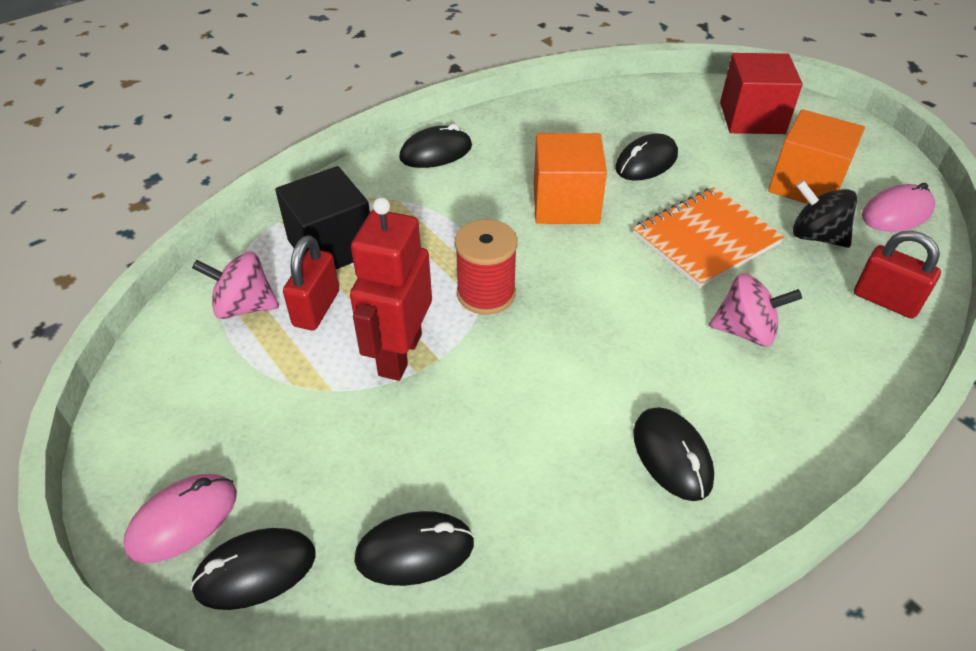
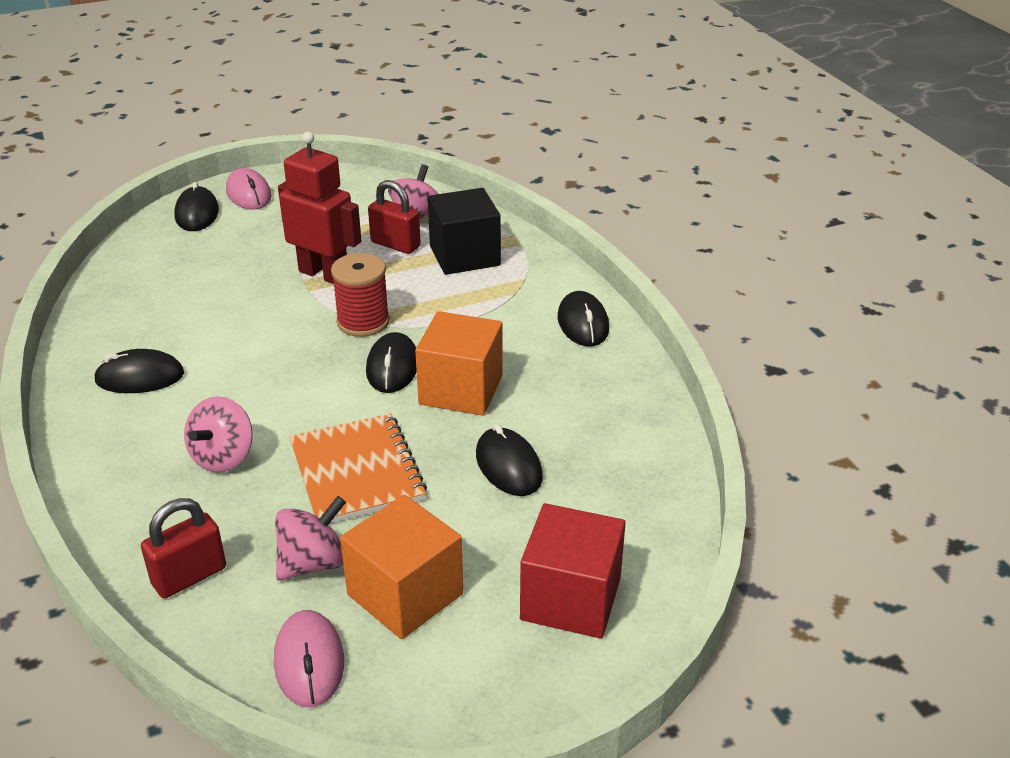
camera: 105 degrees right, 10 degrees down
black mouse [354,511,474,586] -> black mouse moved to [366,332,417,393]
black spinning top [793,180,857,248] -> pink spinning top [275,496,346,581]

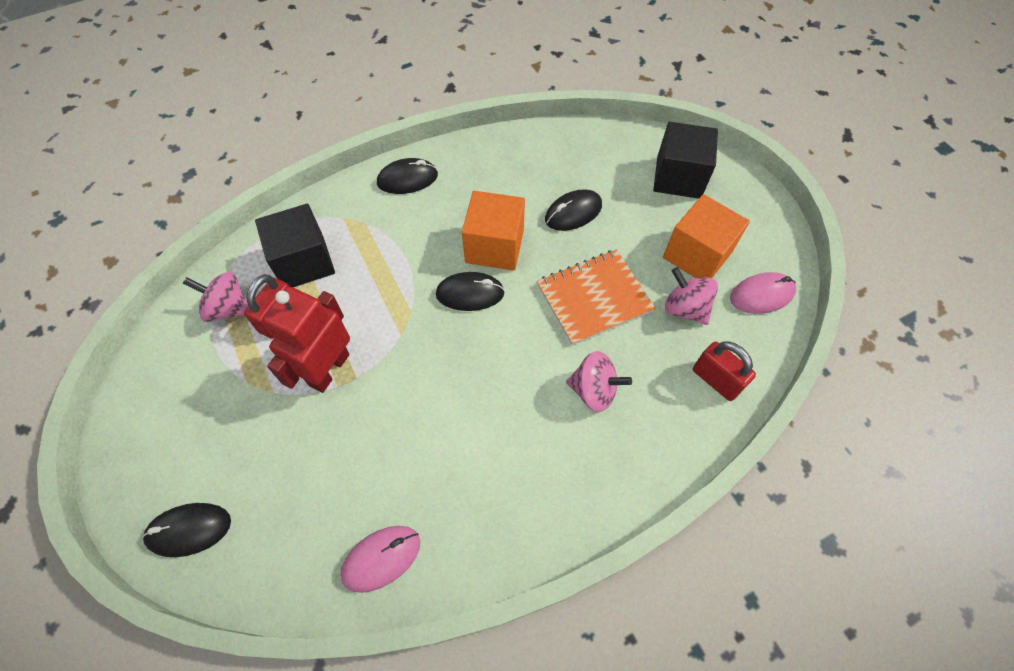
camera: 95 degrees left, 25 degrees up
black mouse [93,349,184,393] -> none
pink mouse [226,168,272,210] -> pink mouse moved to [340,526,420,593]
red spool [331,253,390,337] -> none
red cube [520,503,626,639] -> black cube [653,122,718,199]

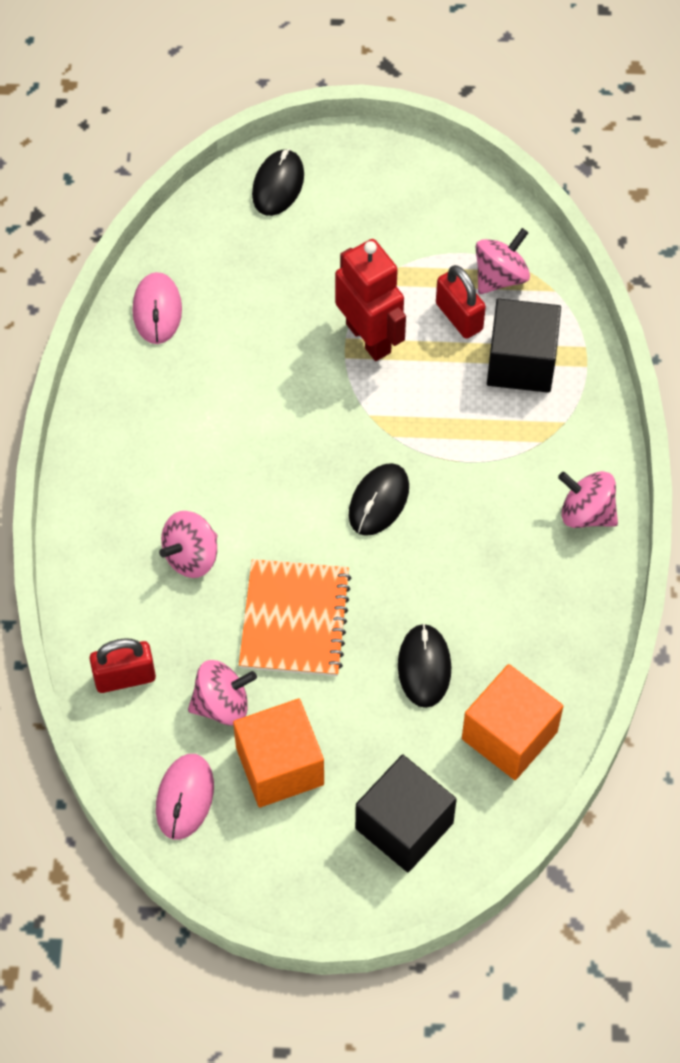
camera: 120 degrees right, 0 degrees up
black mouse [377,158,438,194] -> pink spinning top [558,471,618,528]
orange cube [462,191,525,270] -> orange cube moved to [462,664,563,780]

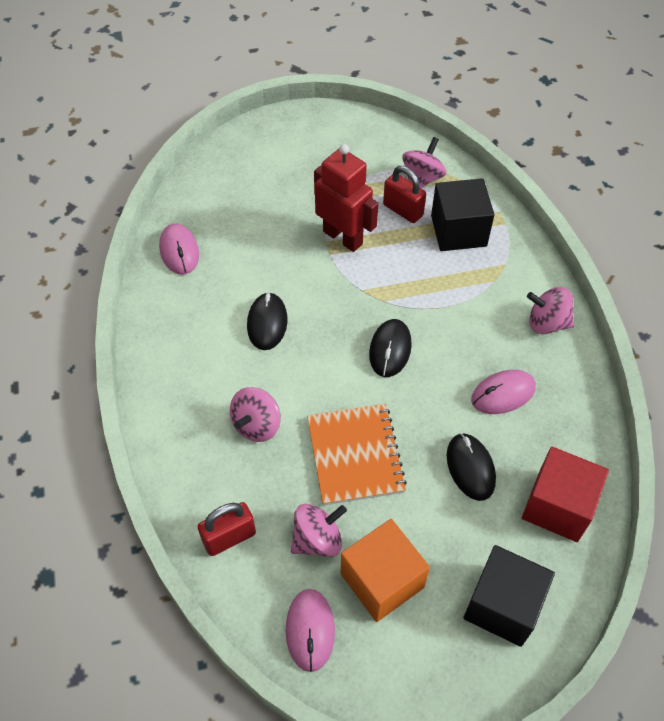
camera: 15 degrees left, 5 degrees down
black mouse [252,149,304,216] -> black mouse moved to [247,292,287,350]
orange cube [462,664,563,780] -> red cube [522,447,609,542]
none -> pink mouse [471,370,536,414]

